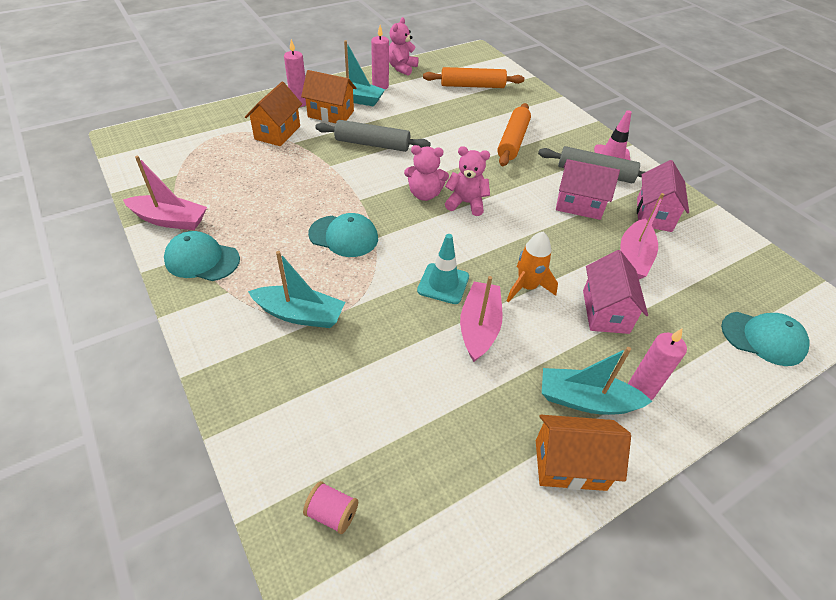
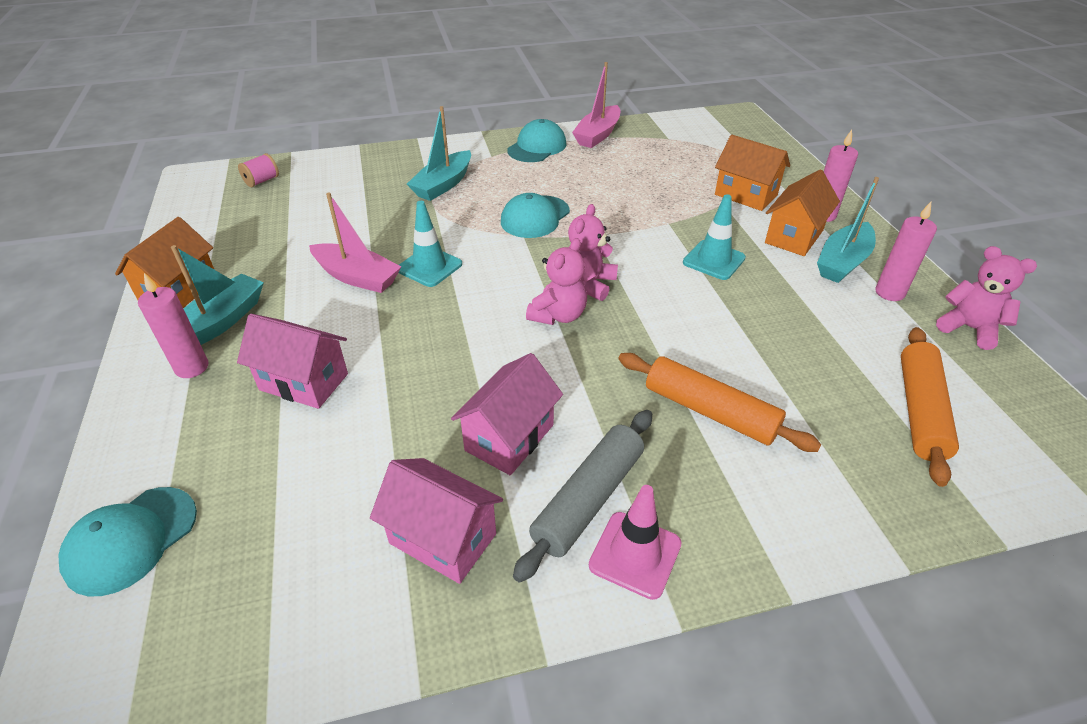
camera: 110 degrees right, 5 degrees down
grey rolling pin [315,120,431,152] -> turquoise traffic cone [683,194,746,280]
orange rocket [507,231,558,302] -> none
pink boat [620,193,665,279] -> none

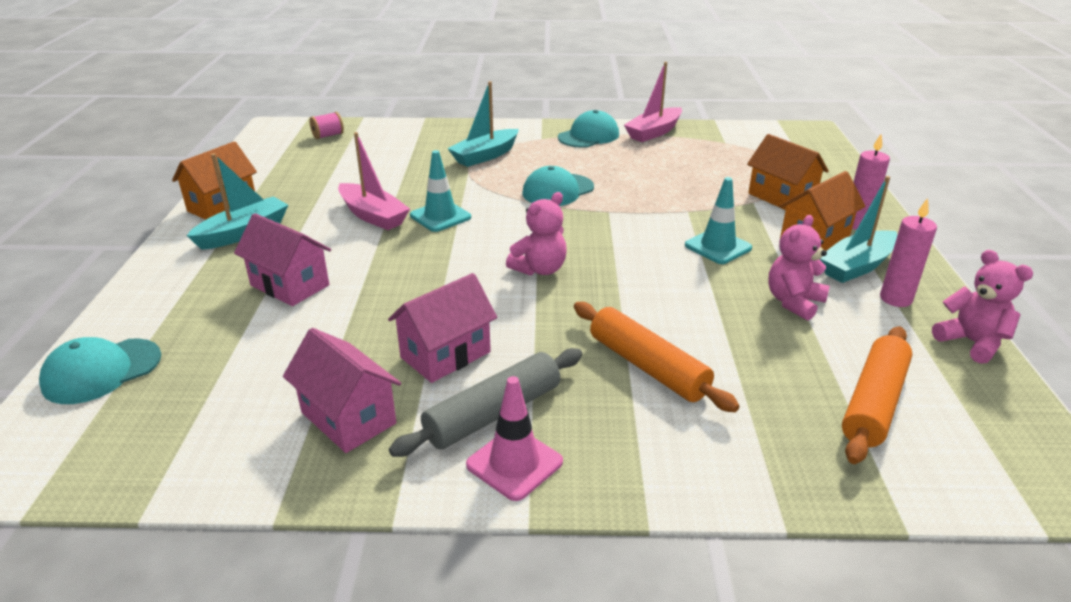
camera: 15 degrees right, 10 degrees down
pink candle [138,273,209,378] -> none
pink teddy bear [568,204,618,301] -> pink teddy bear moved to [768,215,830,321]

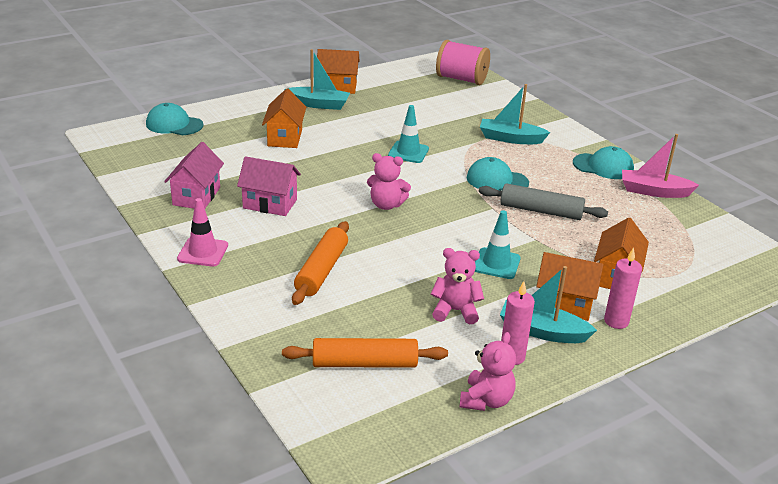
camera: 55 degrees right, 0 degrees up
pink house [234,213,331,306] -> orange house [262,88,306,148]
pink spool [310,112,344,139] -> pink spool [436,40,490,85], size x2.14
pink boat [338,132,410,230] -> none
grey rolling pin [389,348,582,457] -> grey rolling pin moved to [479,183,608,220]

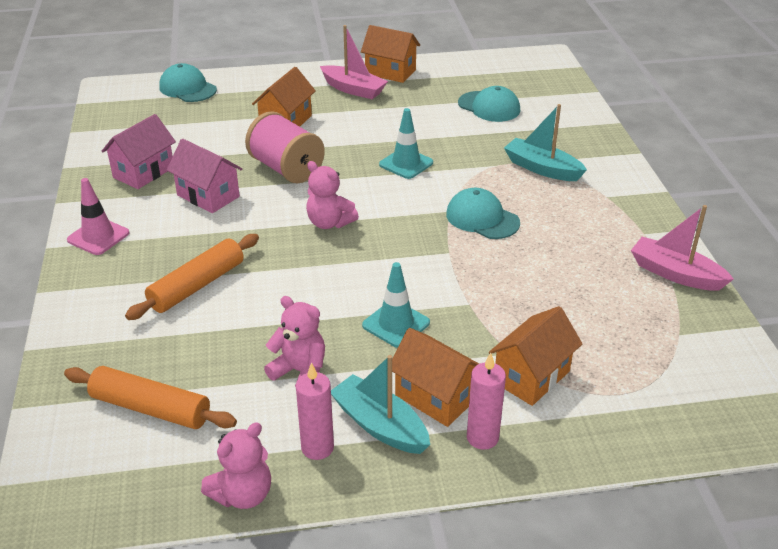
camera: 25 degrees right, 5 degrees up
turquoise boat [284,49,350,110] -> pink boat [320,25,388,99]
pink spool [436,40,490,85] -> pink spool moved to [245,111,325,183]
grey rolling pin [479,183,608,220] -> none
turquoise cap [573,146,634,179] -> turquoise cap moved to [458,86,520,122]

